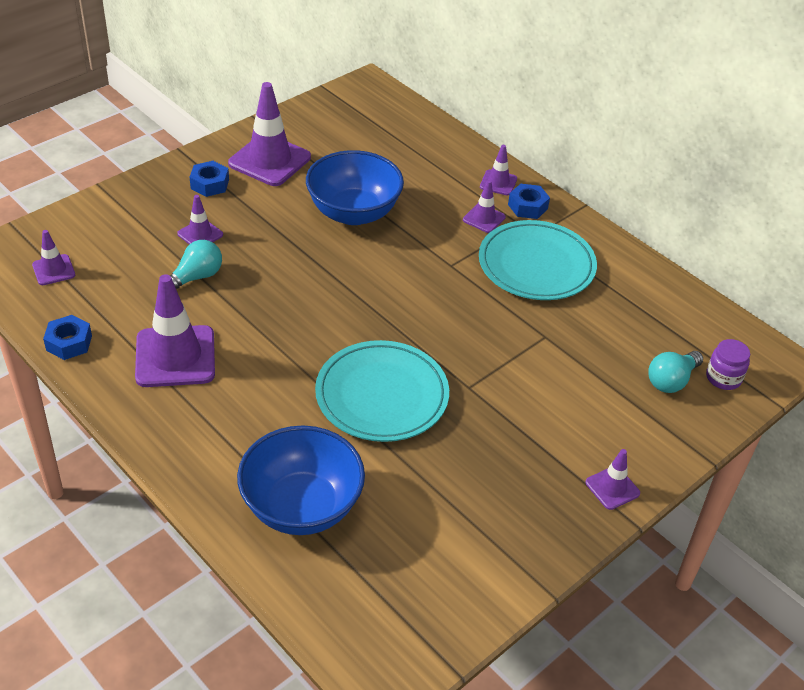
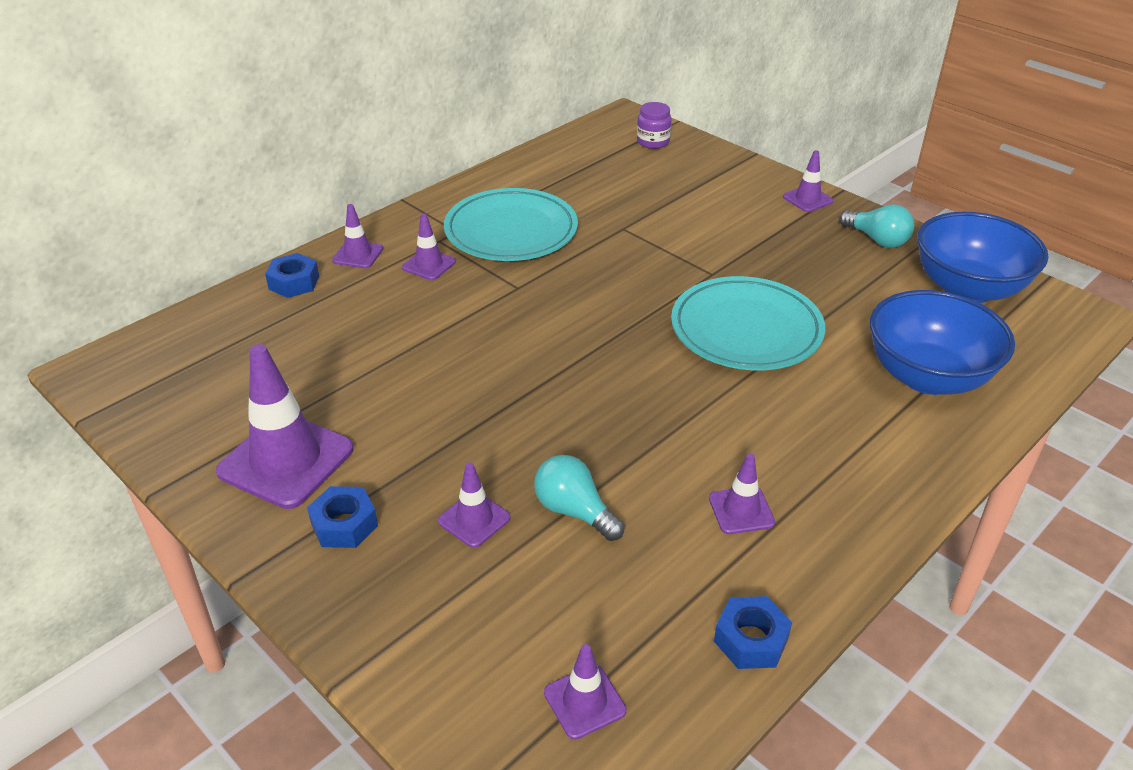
camera: 90 degrees left, 5 degrees down
purple traffic cone [135,274,215,387] -> purple traffic cone [709,454,775,534], size x0.51
blue bowl [306,150,404,225] -> blue bowl moved to [917,212,1049,303]
blue nut [508,184,550,219] -> blue nut moved to [265,253,319,298]
turquoise light bulb [648,351,703,393] -> turquoise light bulb moved to [840,204,914,248]

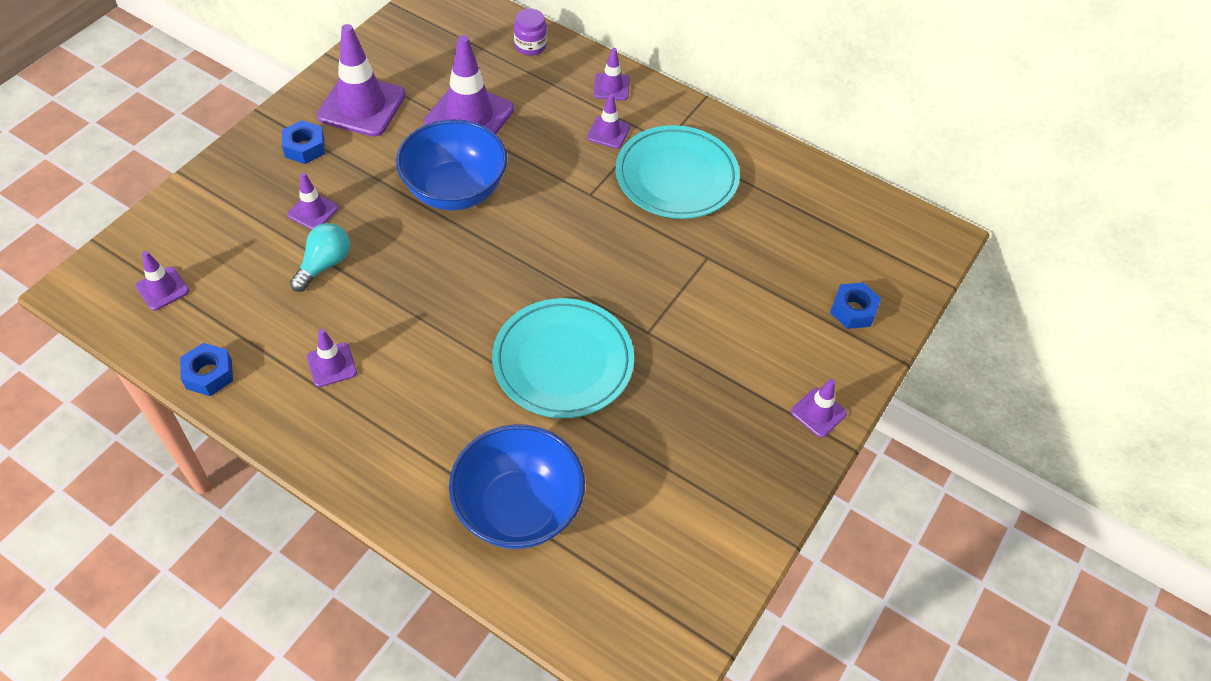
camera: 75 degrees right, 15 degrees up
blue nut [265,253,319,298] -> blue nut moved to [830,282,881,329]
purple jar [637,102,672,149] -> purple jar moved to [514,9,547,56]
turquoise light bulb [840,204,914,248] -> none
blue bowl [917,212,1049,303] -> blue bowl moved to [396,119,507,211]
none -> purple traffic cone [424,35,514,134]

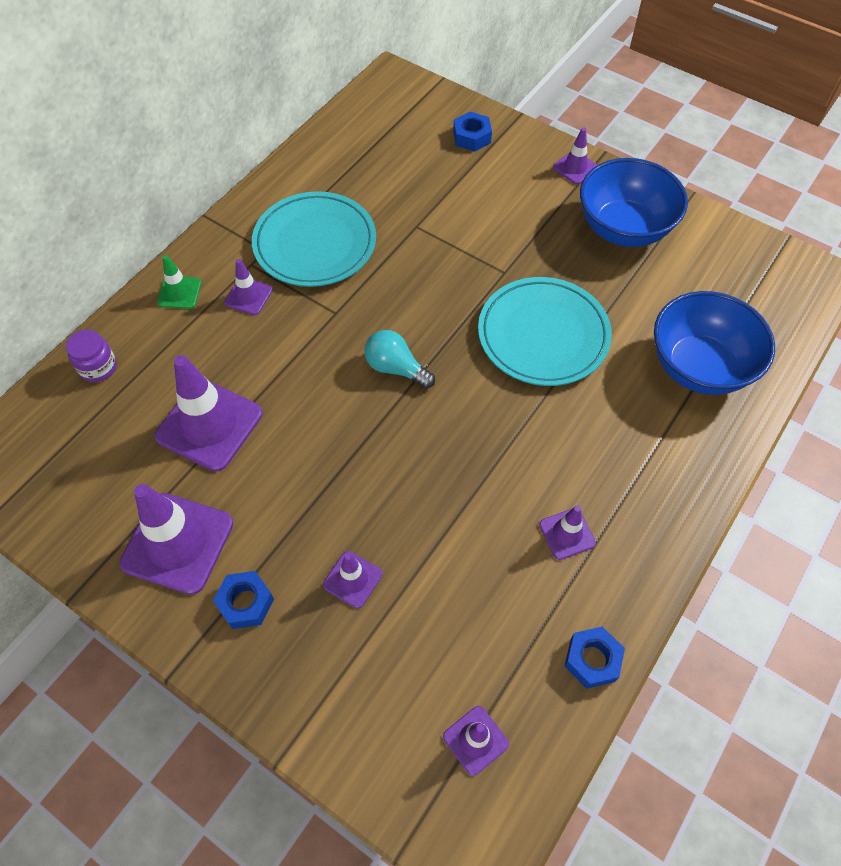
camera: 85 degrees left, 5 degrees up
turquoise light bulb [290,223,350,292] -> turquoise light bulb moved to [365,330,435,389]
blue bowl [396,119,507,211] -> blue bowl moved to [580,158,688,247]
purple traffic cone [593,48,630,100] -> green traffic cone [157,255,201,309]

